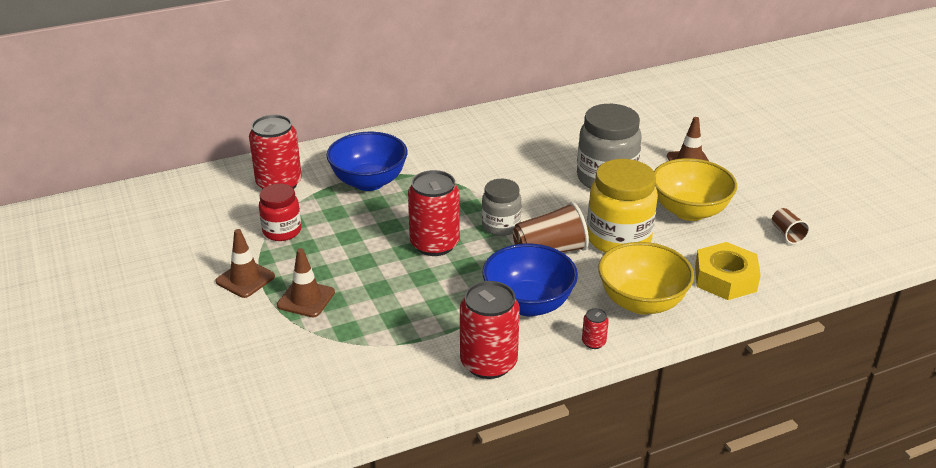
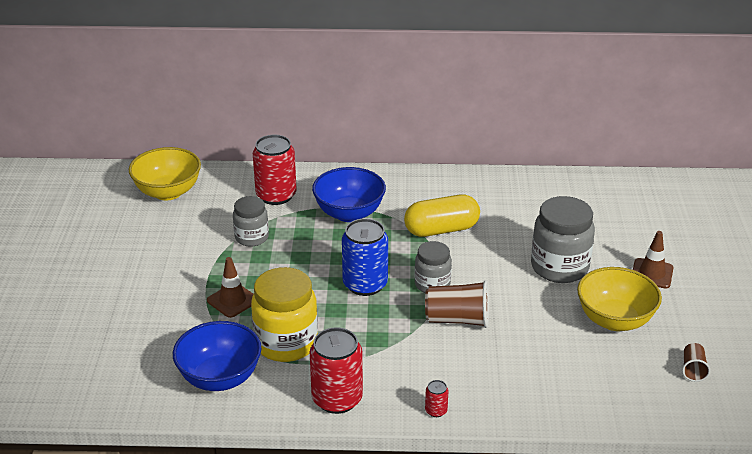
camera: 25 degrees right, 0 degrees up
brown traffic cone [216,229,275,298] -> none
red jar [259,184,301,241] -> grey jar [233,196,269,247]
red can [408,170,460,256] -> blue can [342,218,388,296]
blue bowl [482,244,578,316] -> blue bowl moved to [173,321,262,391]
yellow jar [587,159,658,253] -> yellow jar moved to [251,267,318,362]
yellow bowl [598,242,694,315] -> yellow bowl moved to [129,147,201,200]
yellow nut [695,242,761,300] -> none
none -> yellow capsule [404,194,480,237]

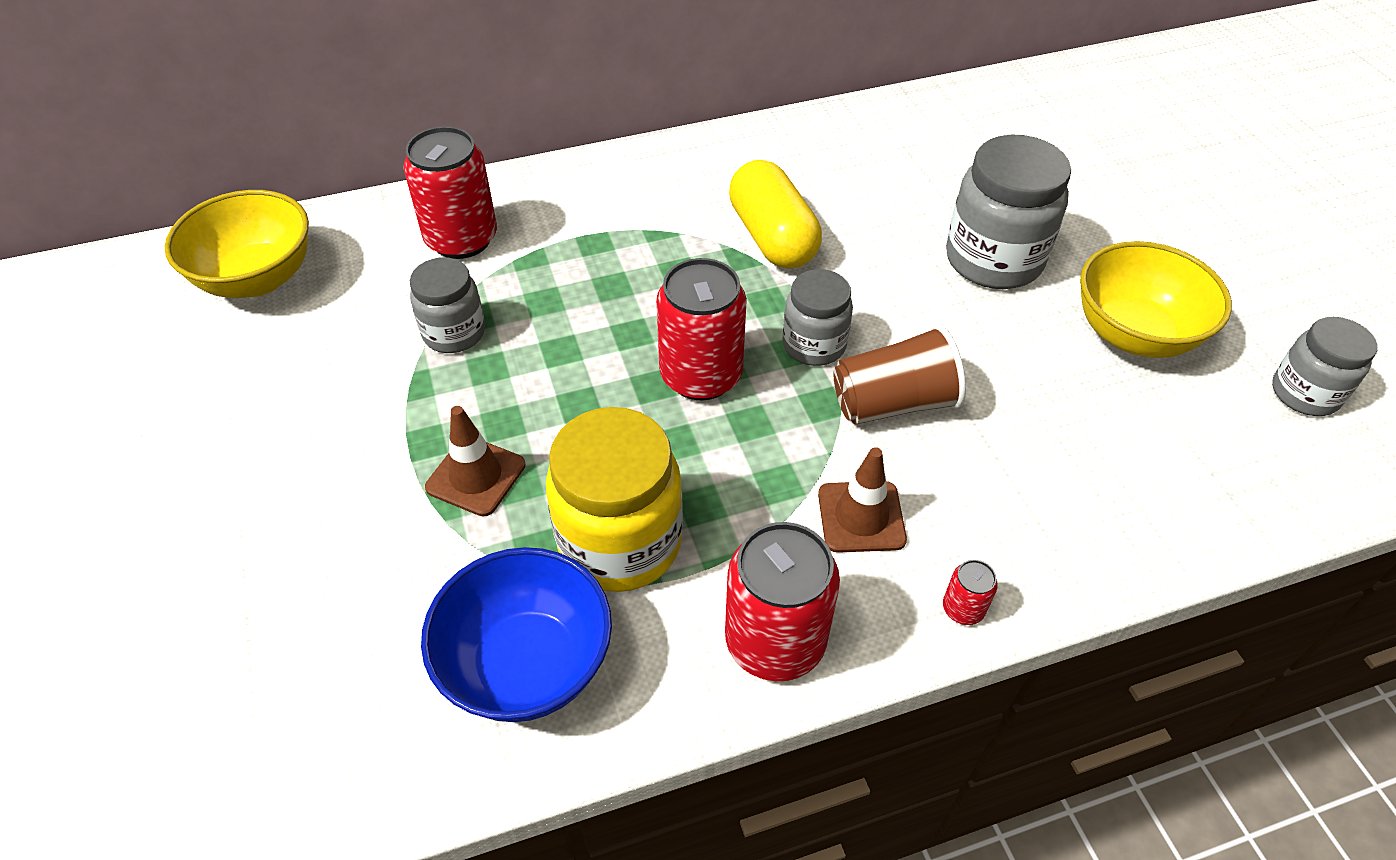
camera: 20 degrees left, 15 degrees up
blue bowl [312,167,386,222] -> none
blue can [342,218,388,296] -> red can [656,258,747,400]
yellow capsule [404,194,480,237] -> yellow capsule turned 75 degrees counterclockwise [729,160,822,269]
brown traffic cone [633,231,674,288] -> brown traffic cone moved to [818,447,907,553]
brown cup [682,343,710,382] -> grey jar [1272,317,1378,416]

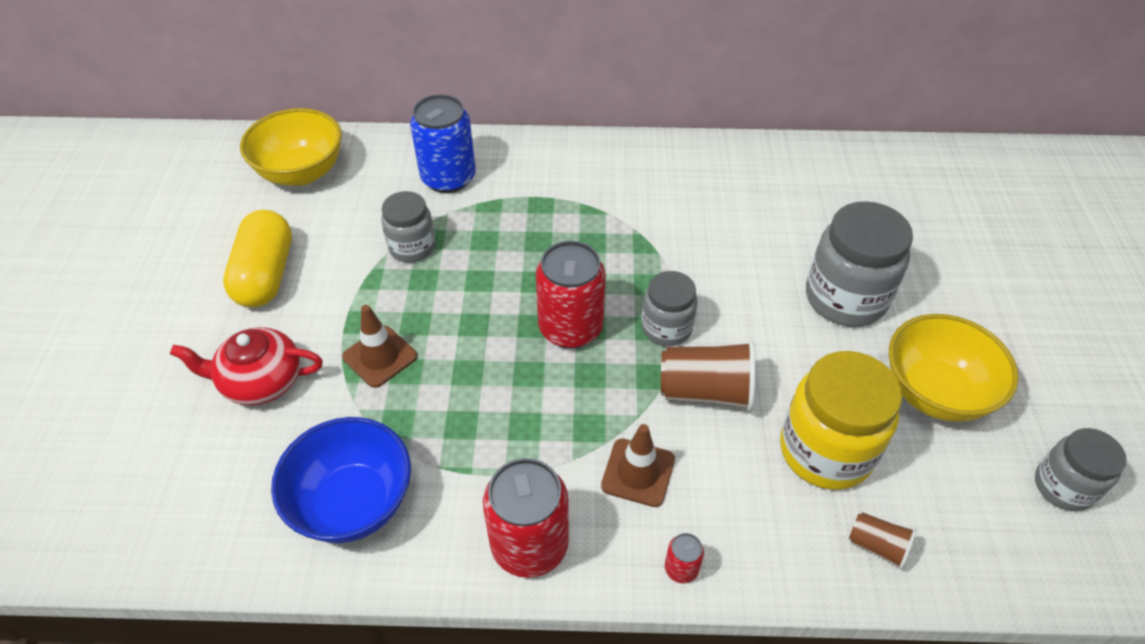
camera: 20 degrees right, 0 degrees up
red can [403,126,497,259] -> blue can [410,94,476,193]
yellow jar [546,407,683,592] -> yellow jar moved to [780,351,902,490]
yellow capsule [729,160,822,269] -> yellow capsule moved to [223,210,292,308]
none -> red teapot [170,327,323,405]
none -> brown cup [849,512,917,570]

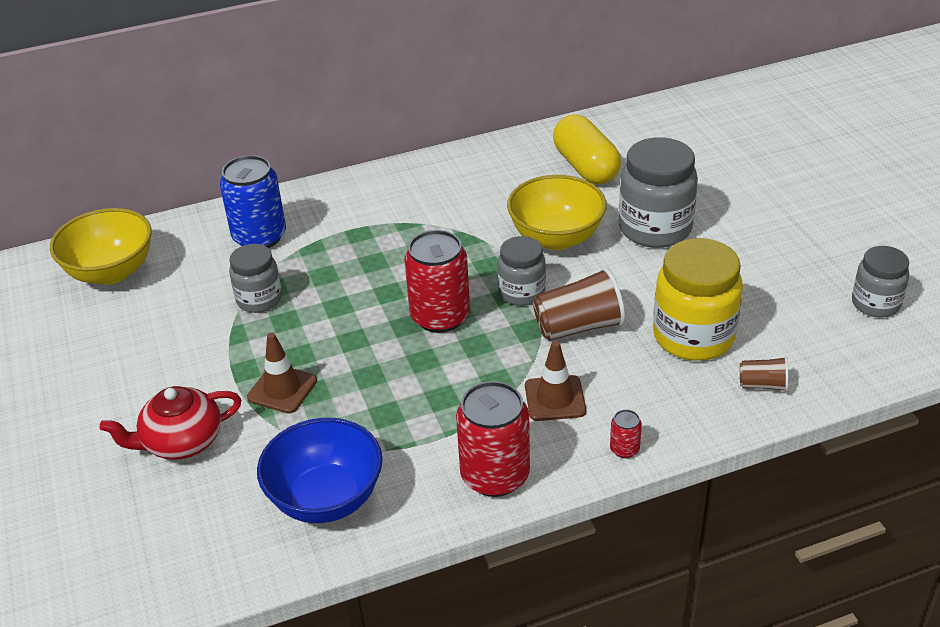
camera: 20 degrees left, 10 degrees down
yellow capsule [223,210,292,308] -> yellow capsule moved to [553,115,621,184]
yellow bowl [889,314,1019,422] -> yellow bowl moved to [507,175,607,250]

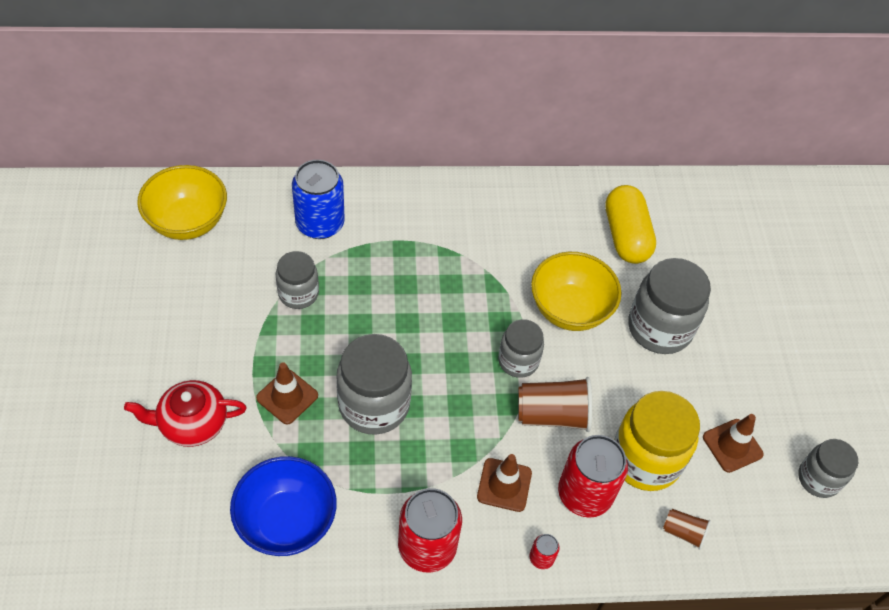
camera: 10 degrees right, 15 degrees up
red can [404,230,470,333] -> red can moved to [558,435,628,518]
none -> grey jar [336,334,412,434]
none -> brown traffic cone [703,414,764,473]

